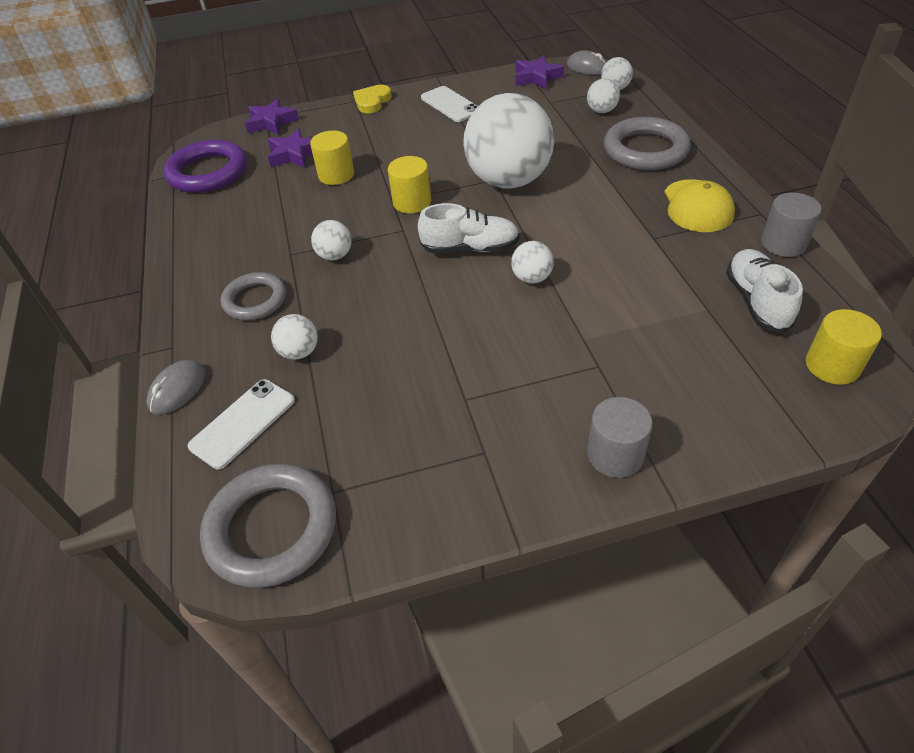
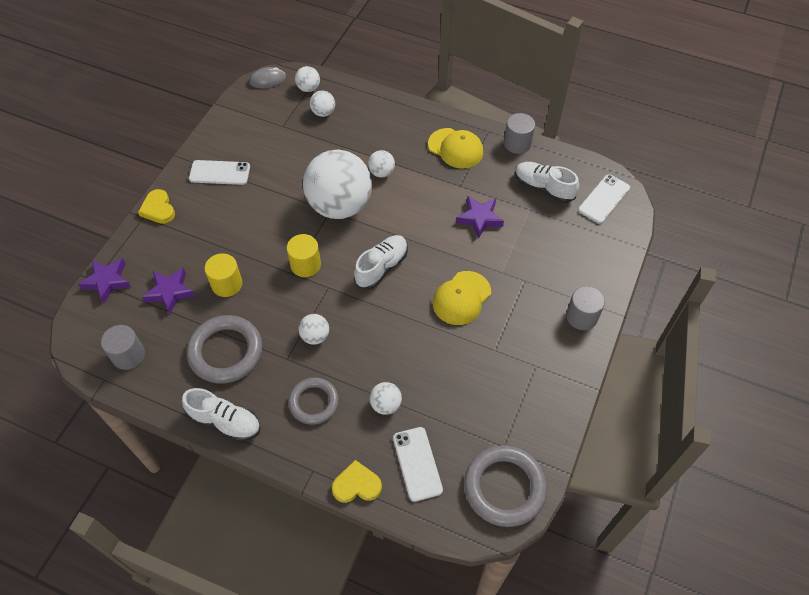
camera: 55 degrees left, 10 degrees up
grey mouse [146,360,206,415] -> yellow heart [332,460,382,503]
purple ring [164,139,247,193] -> grey cylinder [101,325,145,370]
white ball [511,241,554,284] -> white ball moved to [368,150,395,178]
purple star [516,56,564,89] -> purple star moved to [456,196,504,239]
grey ring [604,117,691,170] -> grey ring moved to [187,315,262,384]
yellow cylinder [806,309,882,385] -> white phone [578,174,630,224]
none -> white shoe [182,388,260,441]
none -> yellow cap [433,271,491,325]

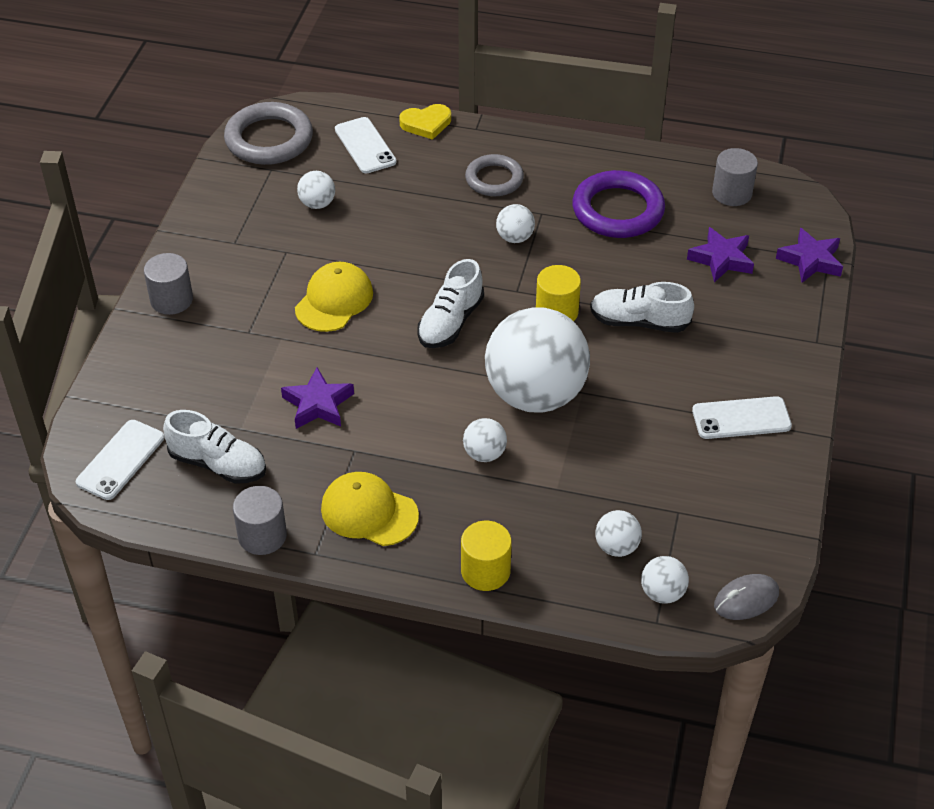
camera: 170 degrees right, 10 degrees down
yellow heart [138,189,175,224] -> none
white shoe [182,388,260,441] -> white shoe moved to [590,282,694,333]
grey ring [187,315,262,384] -> purple ring [572,170,665,238]
yellow cylinder [205,253,242,297] -> yellow cylinder moved to [461,521,512,591]
white ball [370,382,402,415] -> white ball moved to [297,171,335,209]

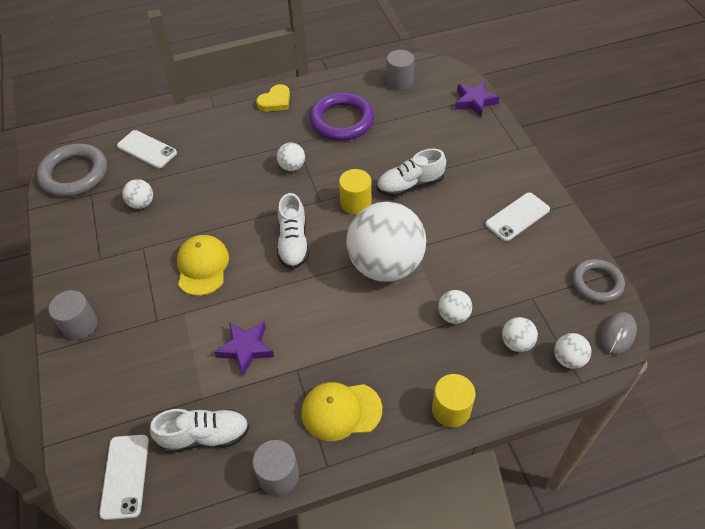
camera: 30 degrees left, 5 degrees up
yellow heart [399,104,451,140] -> yellow heart moved to [256,84,290,112]
white ball [463,418,507,462] -> white ball moved to [438,290,472,324]
grey ring [465,154,524,196] -> grey ring moved to [572,259,625,303]
purple star [687,227,754,283] -> none

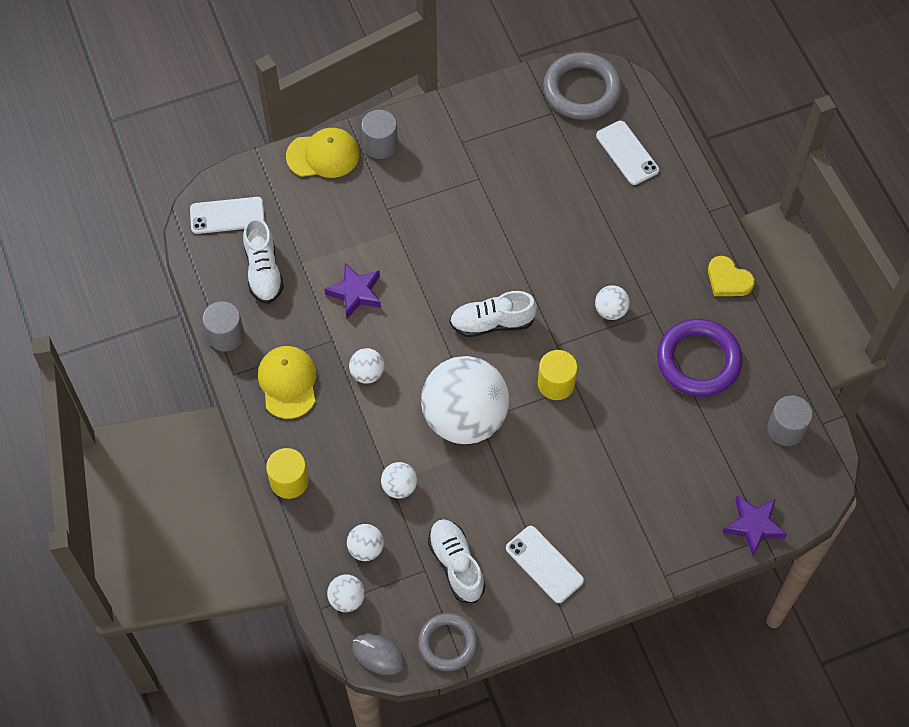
camera: 85 degrees right, 10 degrees up
white phone [117,130,177,168] -> white phone turned 60 degrees counterclockwise [596,121,659,185]
white ball [122,179,153,209] -> white ball moved to [349,348,384,384]
yellow cap [177,235,229,296] -> yellow cap moved to [286,128,359,178]
white shoe [377,149,446,197] -> white shoe moved to [428,519,485,603]

